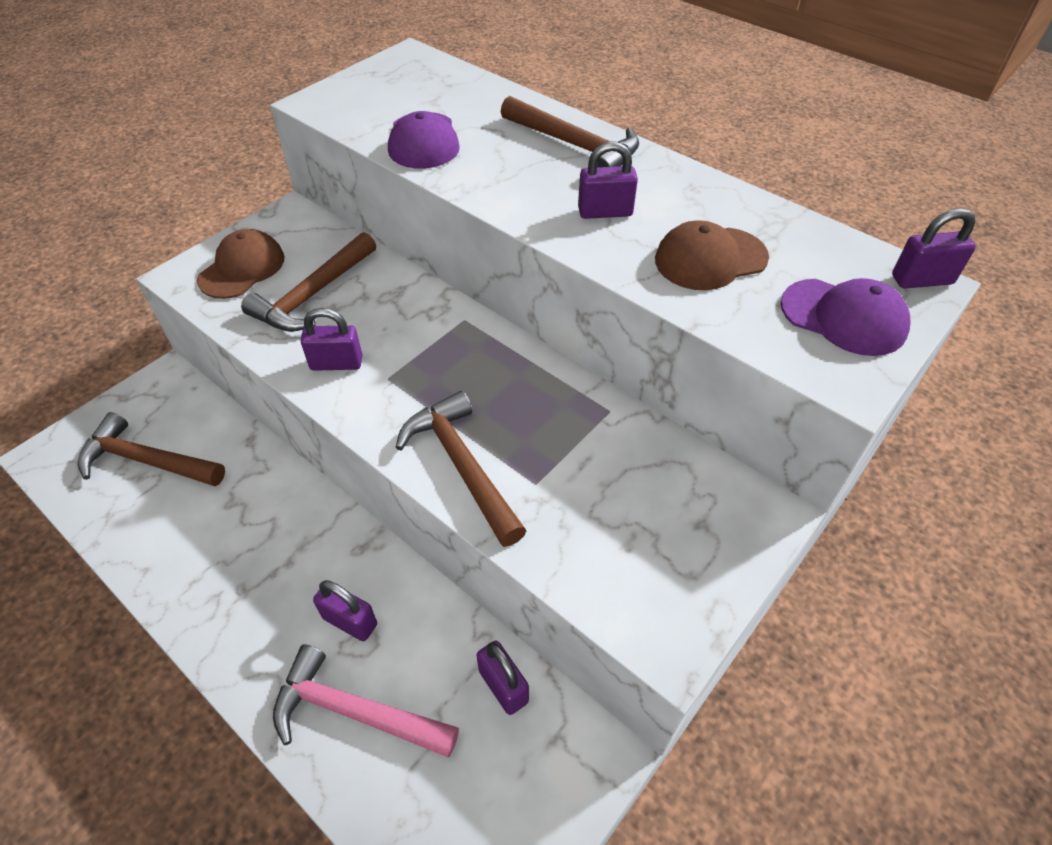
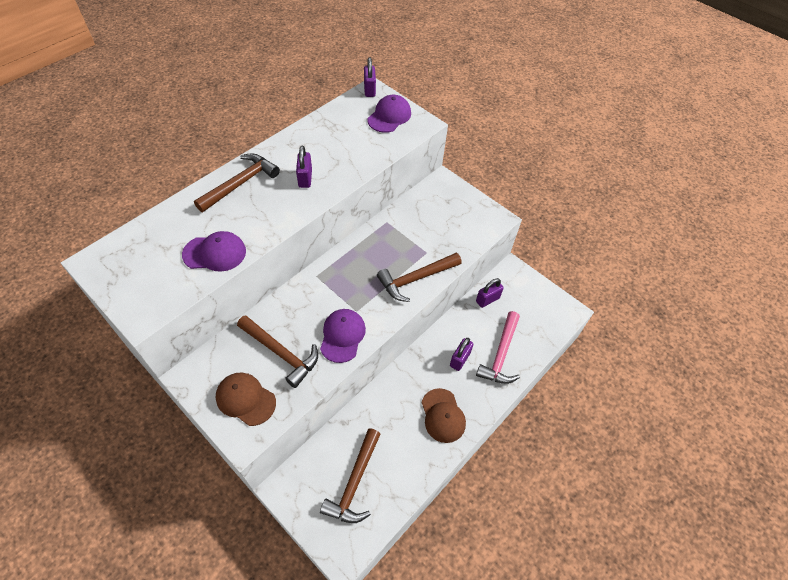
camera: 90 degrees left, 5 degrees up
purple padlock [301,308,362,371] -> purple cap [320,309,366,363]
brown cap [655,220,769,290] -> brown cap moved to [421,388,466,443]

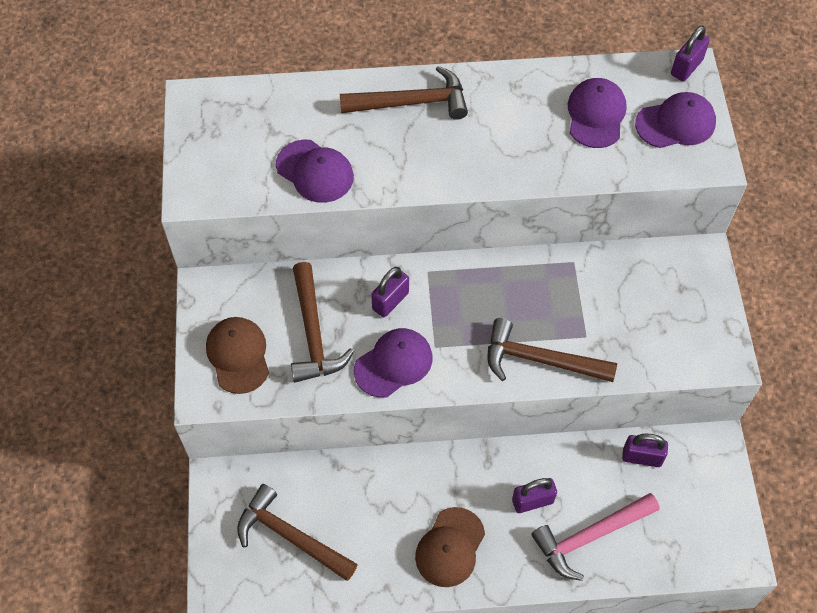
camera: 45 degrees right, 5 degrees up
purple padlock [296,146,312,188] -> purple padlock moved to [371,267,409,317]
brown hammer [320,428,381,523] -> brown hammer turned 60 degrees clockwise [237,484,358,581]
none -> purple cap [568,78,627,148]

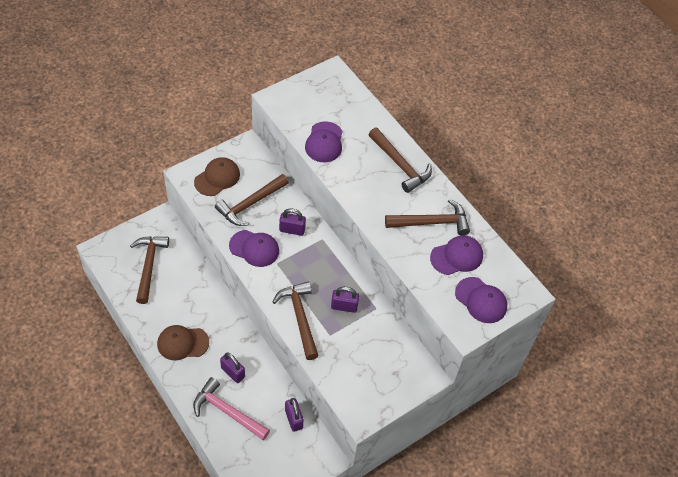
camera: 55 degrees right, 5 degrees down
purple padlock [671,25,710,81] -> purple padlock moved to [331,287,359,313]
none -> brown hammer [385,199,470,235]

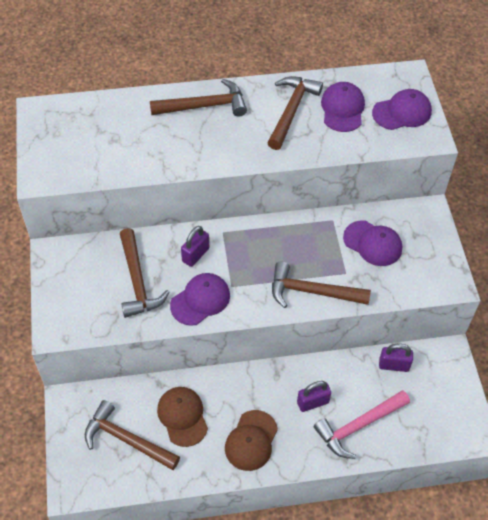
camera: 60 degrees left, 0 degrees up
brown cap [194,157,240,196] -> brown cap moved to [157,387,208,447]
purple cap [305,121,343,162] -> purple cap moved to [343,220,402,266]
purple padlock [331,287,359,313] -> none

